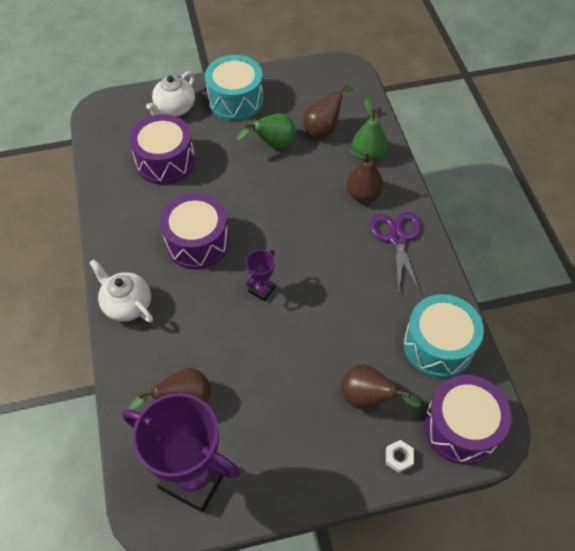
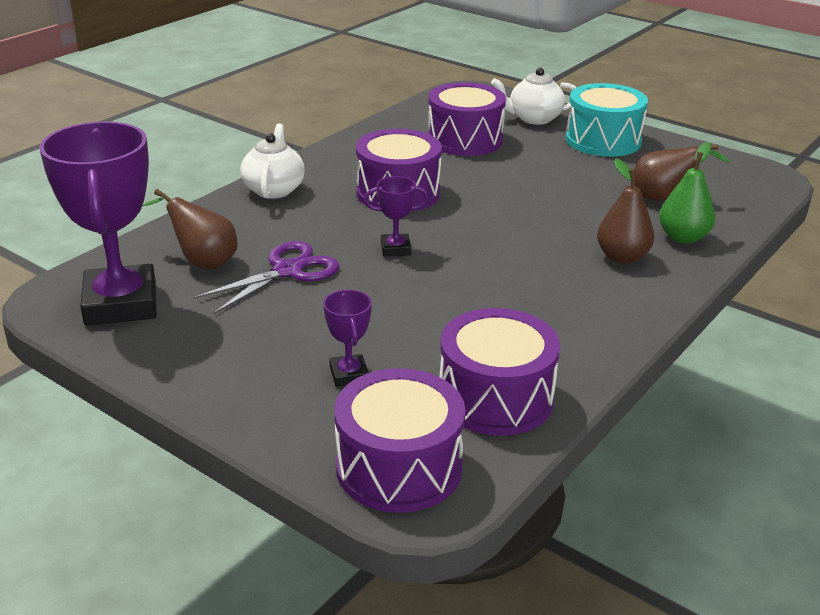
camera: 50 degrees right, 25 degrees down
green pear [237,113,296,149] -> none
brown pear [341,364,421,409] -> purple trophy [323,290,372,387]
purple scissors [369,212,421,294] -> purple scissors moved to [194,241,340,314]
white nut [386,440,414,473] -> none
turquoise drum [403,294,484,378] -> purple drum [439,308,560,436]

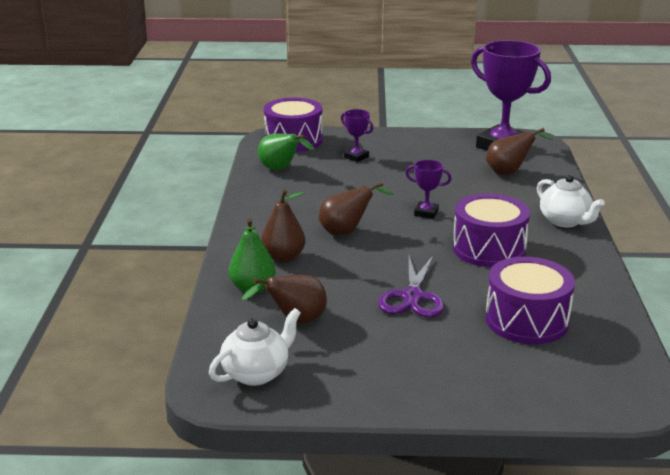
camera: 145 degrees right, 5 degrees down
purple scissors [194,241,340,314] -> purple scissors moved to [378,256,444,318]
purple trophy [364,176,429,256] -> purple trophy turned 60 degrees clockwise [406,160,451,219]
purple drum [439,308,560,436] -> green pear [258,133,314,170]
white teapot [491,68,577,125] -> white teapot moved to [209,308,301,386]
turquoise drum [565,83,648,157] -> none
none -> brown pear [319,182,394,235]

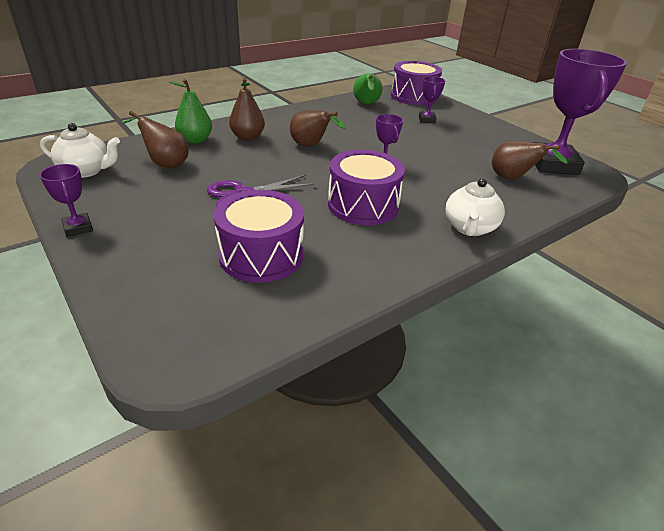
camera: 50 degrees right, 10 degrees up
none -> purple trophy [40,164,93,237]

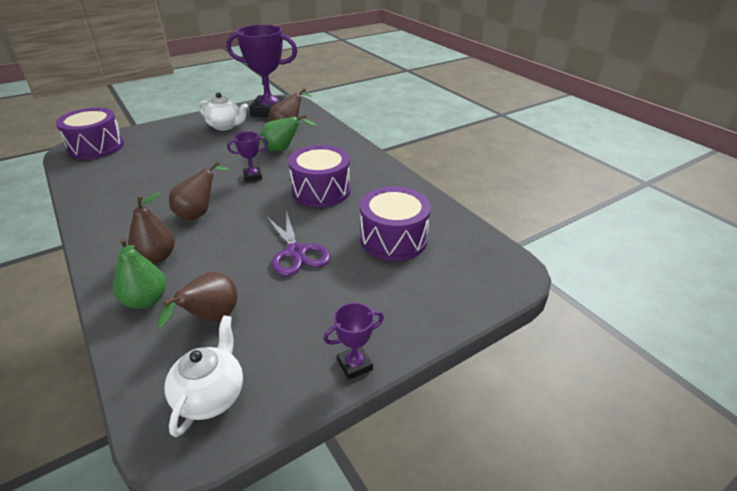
camera: 85 degrees left, 0 degrees up
green pear [353,74,382,104] -> green pear moved to [261,115,317,151]
purple trophy [419,76,445,123] -> none
white teapot [445,178,505,236] -> white teapot moved to [198,92,248,131]

